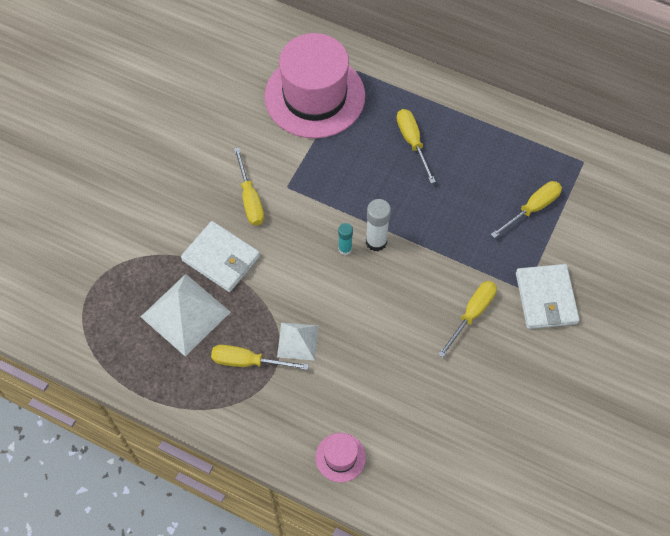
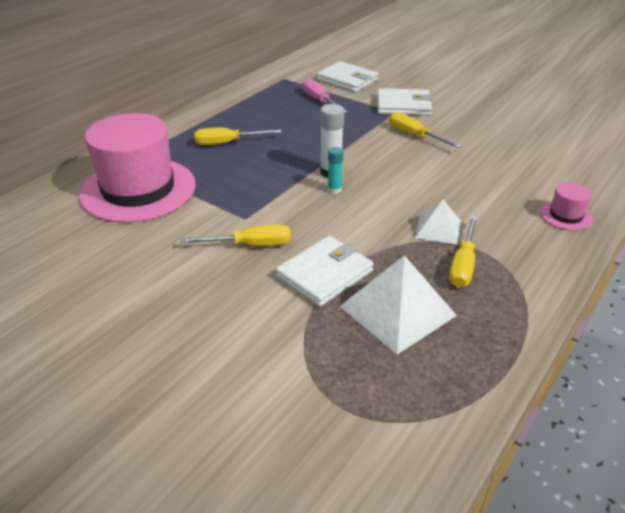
camera: 80 degrees left, 25 degrees down
yellow screwdriver [491,181,562,238] -> pink screwdriver [302,78,347,113]
none -> white wallet [317,61,378,92]

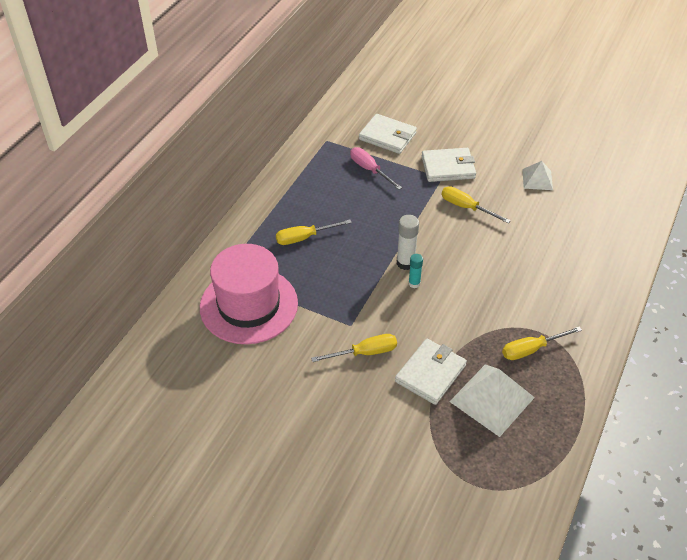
camera: 10 degrees left, 10 degrees up
white pyramid [415,200,461,245] -> white pyramid moved to [522,161,553,190]
yellow screwdriver [449,216,478,288] -> yellow screwdriver turned 60 degrees clockwise [502,326,582,360]
pink hat [540,182,593,231] -> none

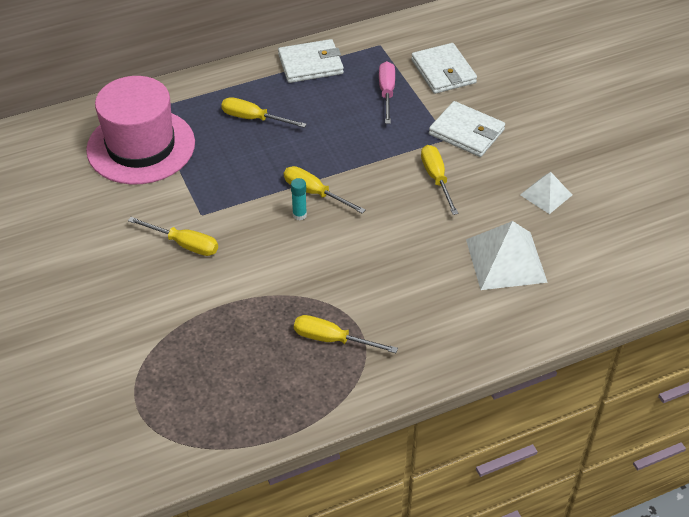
camera: 40 degrees right, 0 degrees up
white wallet [395,339,467,405] -> white wallet moved to [278,39,344,83]
white glue stick [397,215,419,270] -> yellow screwdriver [284,166,366,214]
white pyramid [449,364,535,437] -> white pyramid moved to [466,221,548,290]

